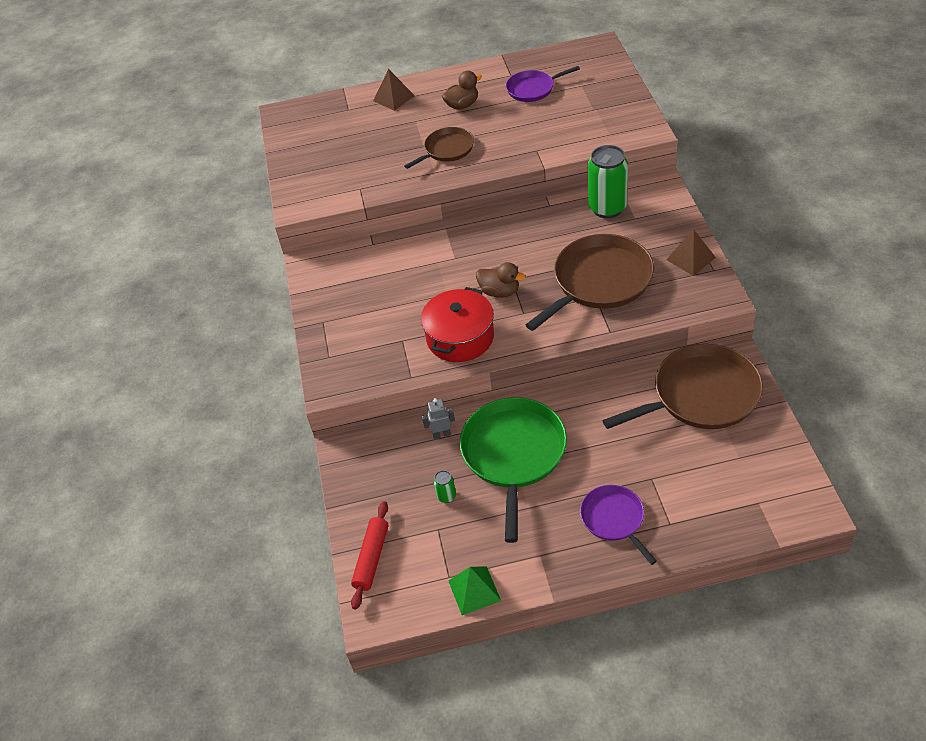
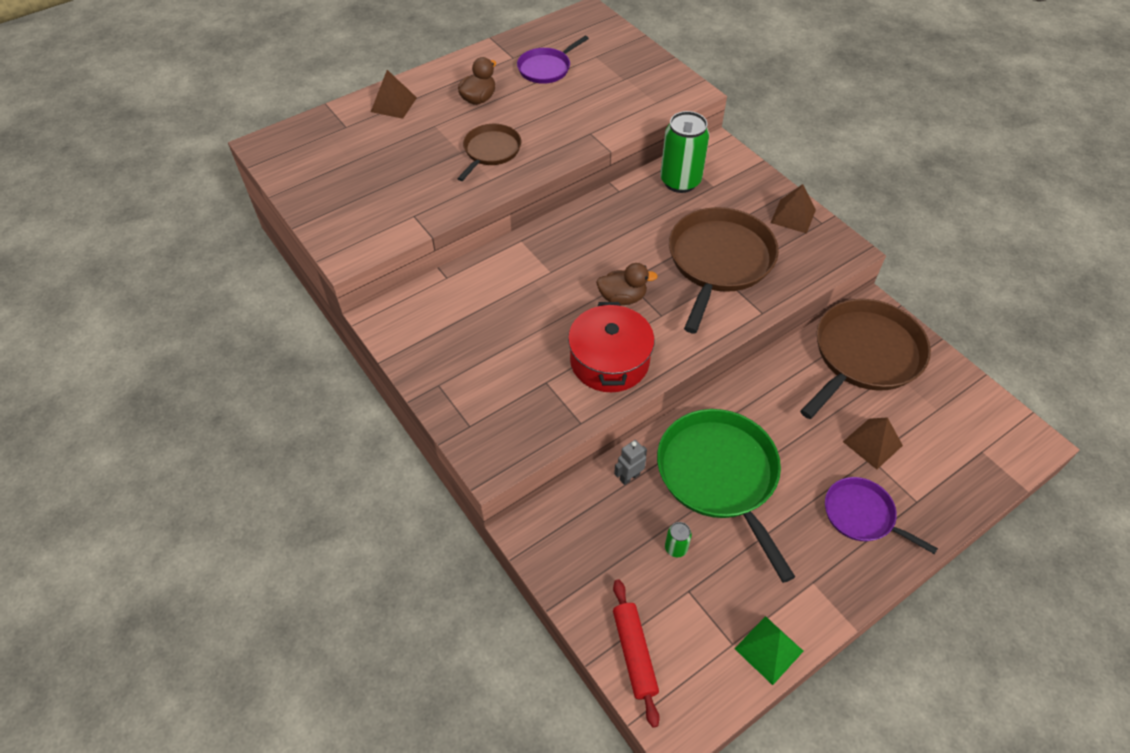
camera: 30 degrees left, 5 degrees up
none -> brown pyramid [843,417,903,469]

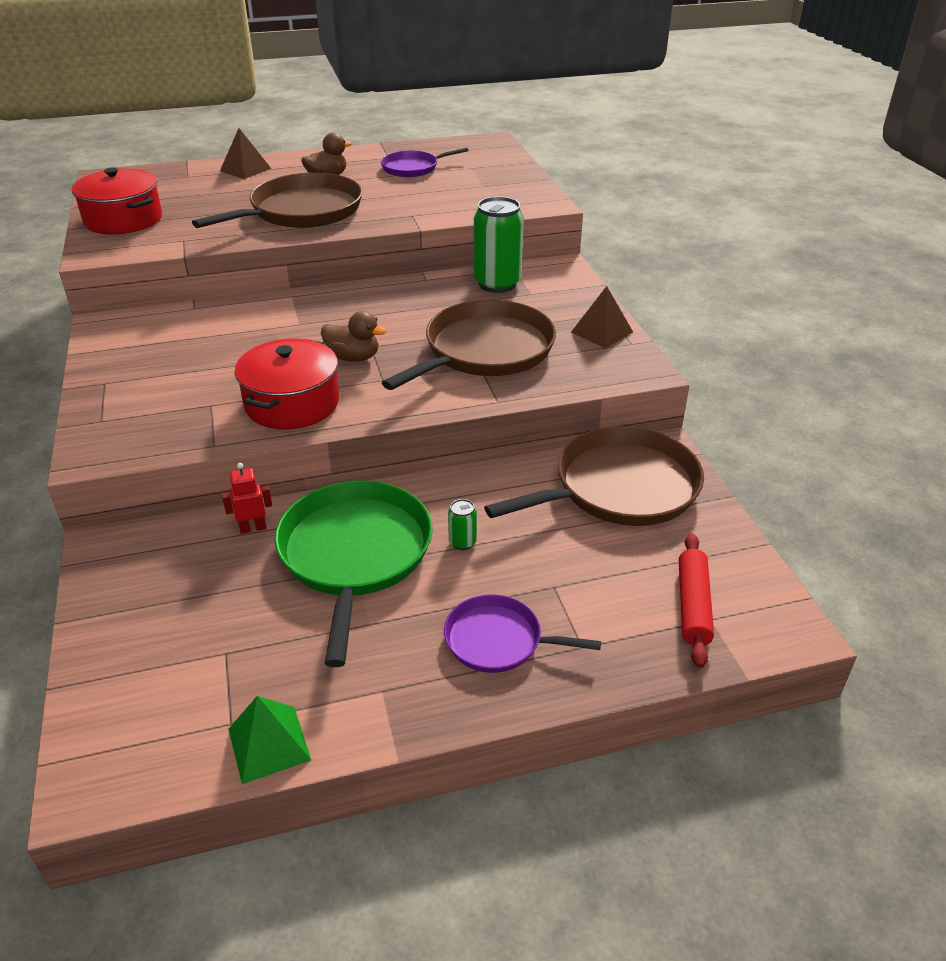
camera: 20 degrees right, 15 degrees down
brown pan [457,124,521,181] -> brown pan [192,173,363,228], size x1.79
red rolling pin [613,579,660,728] -> red rolling pin moved to [679,533,714,668]
grey robot [614,440,647,485] -> red robot [222,463,272,534]
green can [665,522,692,557] -> green can moved to [448,499,477,550]
purple pan [825,477,938,554] -> purple pan turned 45 degrees counterclockwise [444,594,601,673]
brown pyramid [843,417,903,469] -> none
none -> red pot [72,167,162,234]

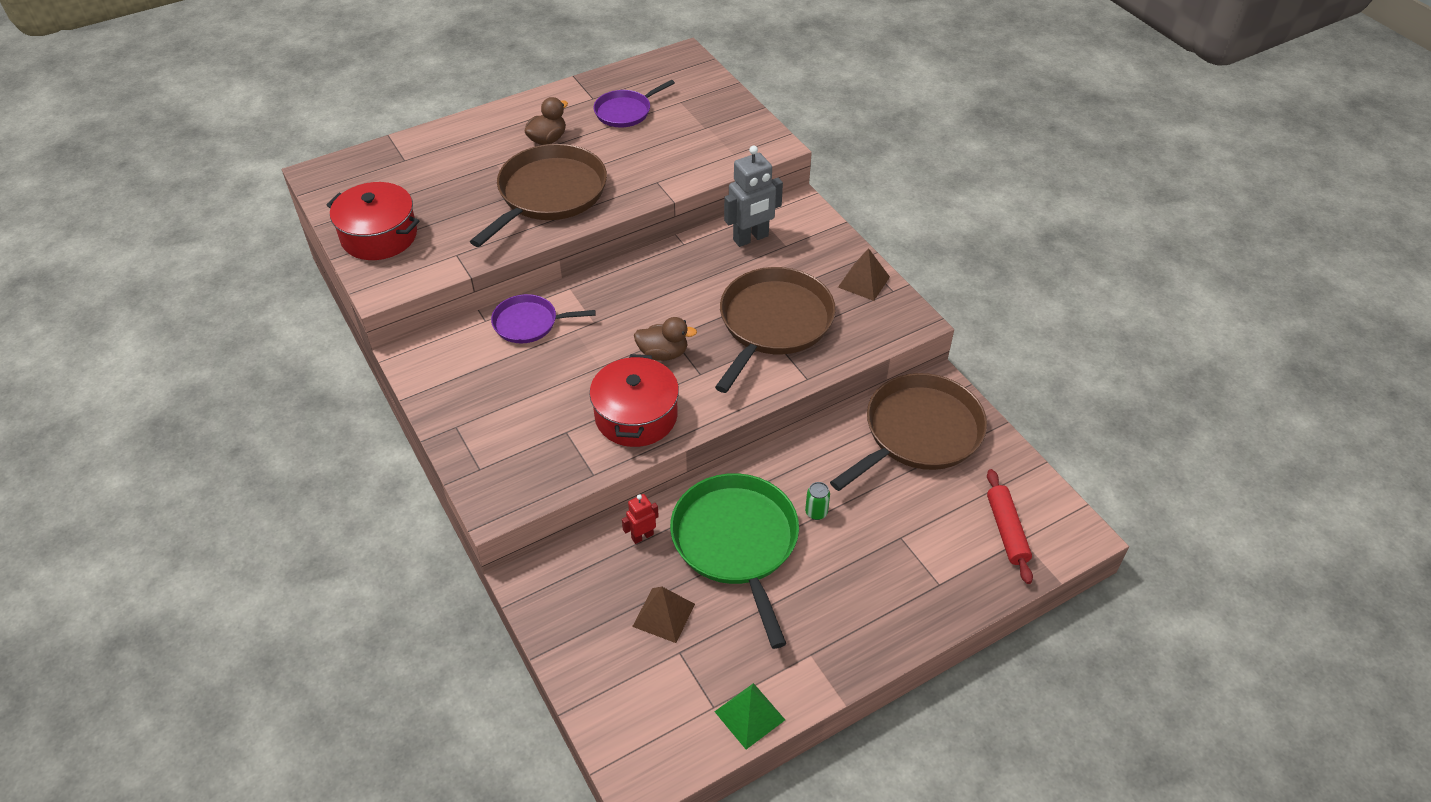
camera: 15 degrees left, 10 degrees up
brown pyramid [220,128,271,179] -> brown pyramid moved to [632,587,695,643]
purple pan [444,594,601,673] -> purple pan moved to [491,294,596,343]
green can [474,196,524,293] -> grey robot [724,146,783,247]

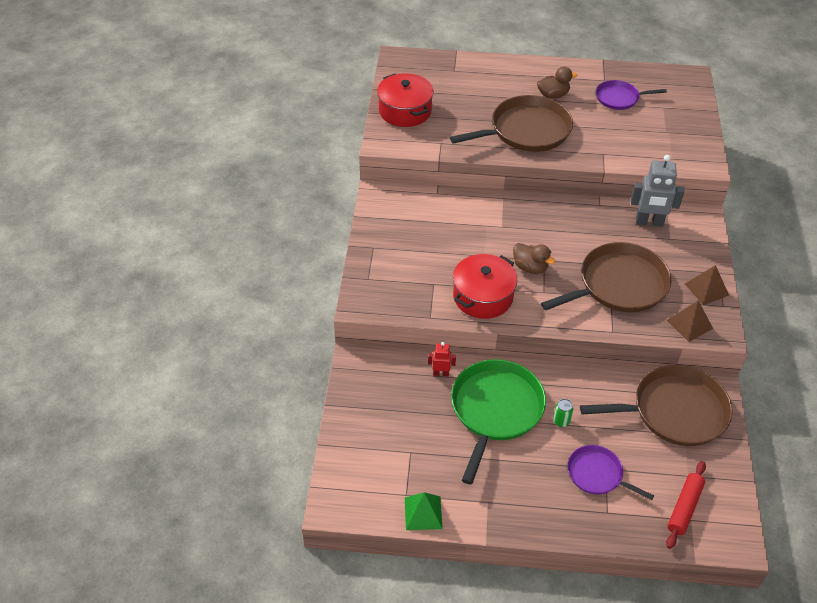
camera: 35 degrees right, 0 degrees up
purple pan [491,294,596,343] -> purple pan moved to [568,445,654,500]
brown pyramid [632,587,695,643] -> brown pyramid moved to [667,300,713,342]

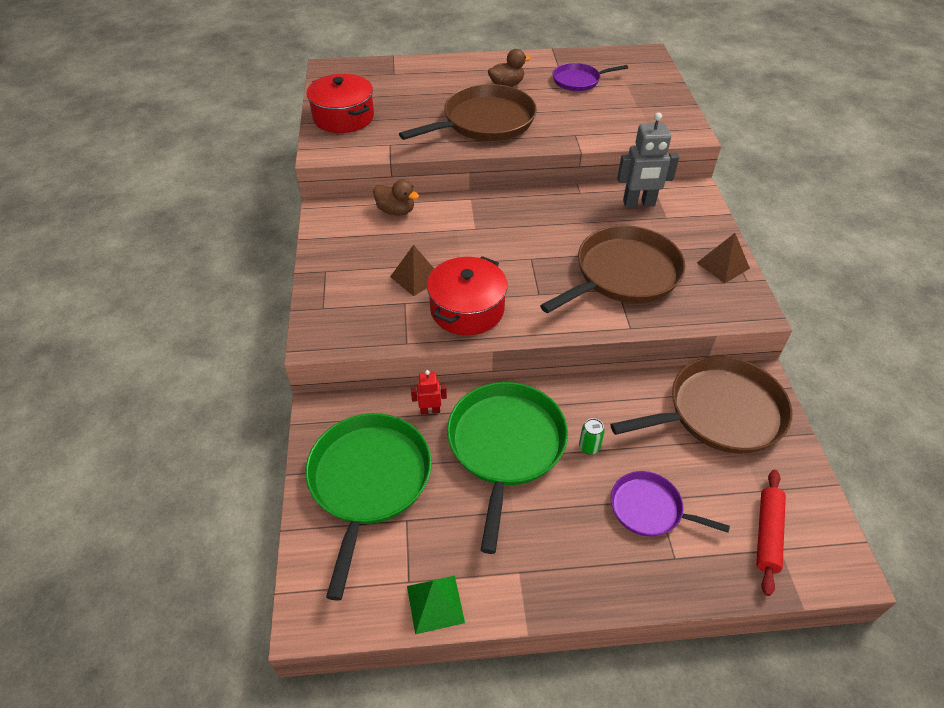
camera: 10 degrees left, 0 degrees up
brown duck [513,243,555,274] -> brown duck moved to [373,179,419,216]
brown pyramid [667,300,713,342] -> brown pyramid moved to [390,245,434,296]
none -> green pan [306,413,432,601]

